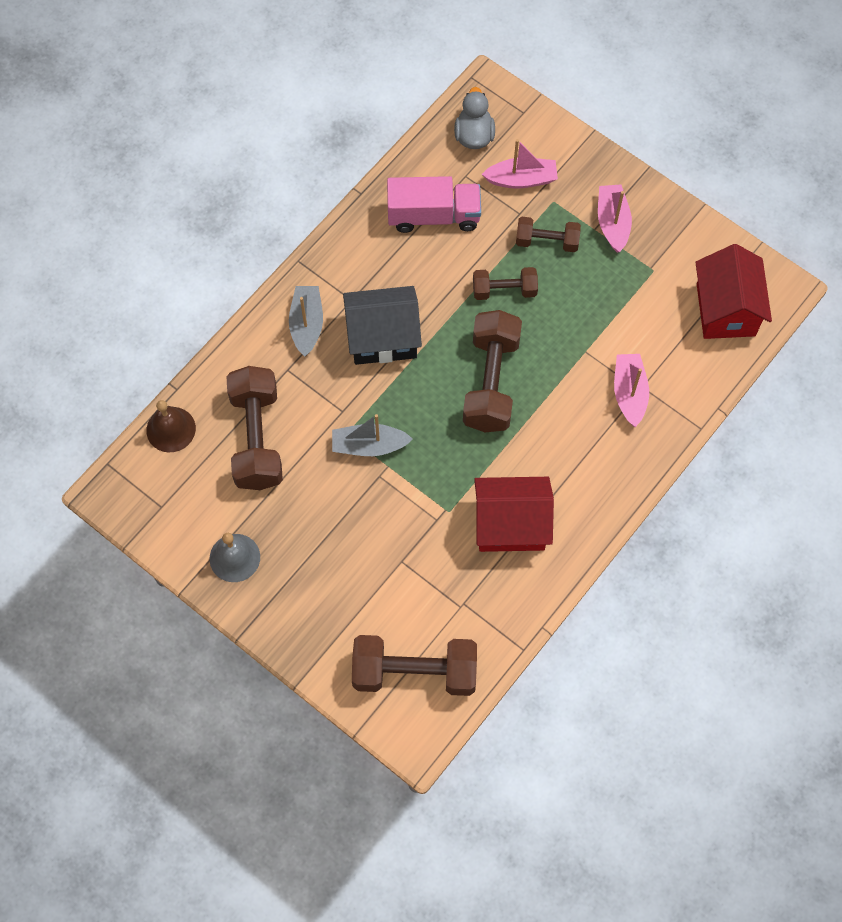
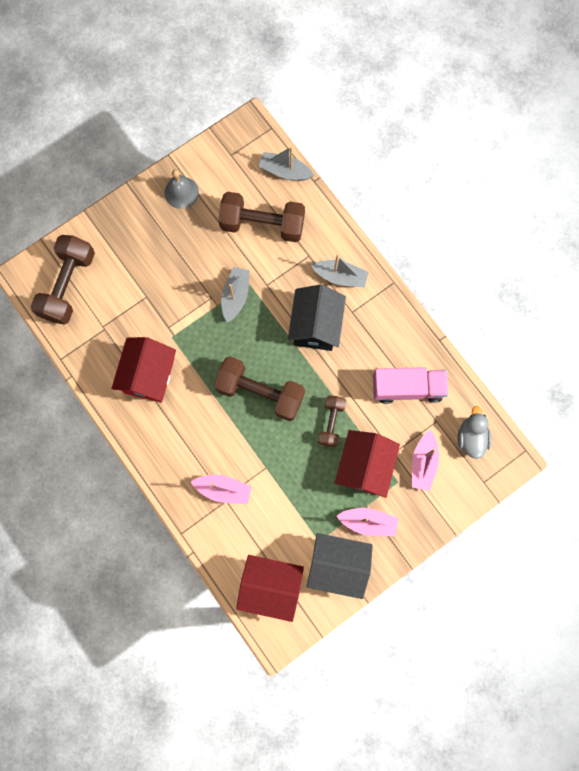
camera: 105 degrees right, 10 degrees up
brown bell [146,400,196,452] -> grey boat [259,147,314,181]
pink truck [387,176,481,233] -> pink truck turned 105 degrees counterclockwise [373,367,448,404]
grey duck [454,87,495,149] -> grey duck turned 105 degrees counterclockwise [458,406,491,459]
brown dumbbell [516,217,581,252] -> red house [335,430,400,498]
none -> black house [306,533,373,599]

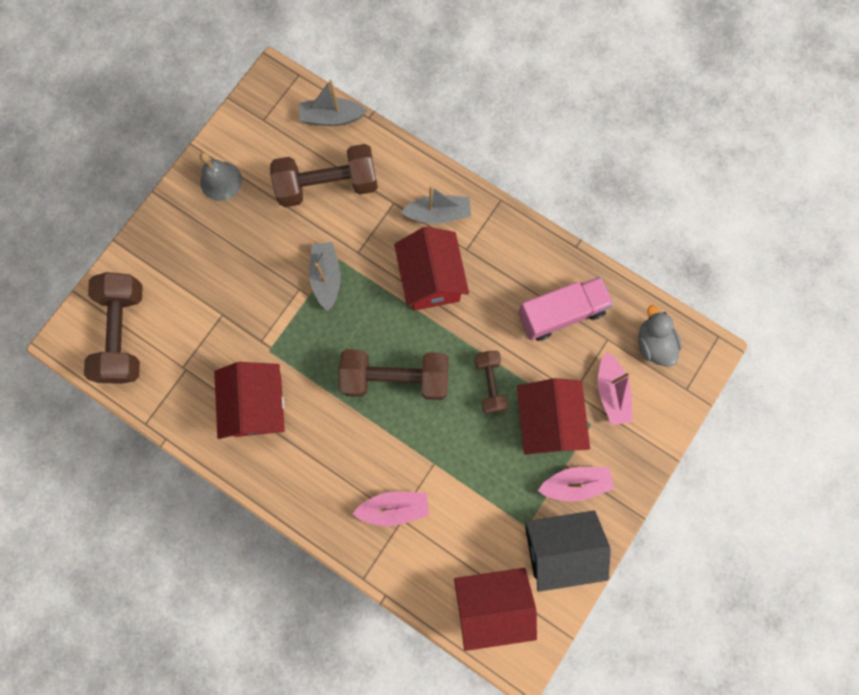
camera: 20 degrees left, 0 degrees up
black house [288,285,346,351] -> red house [394,227,469,311]

